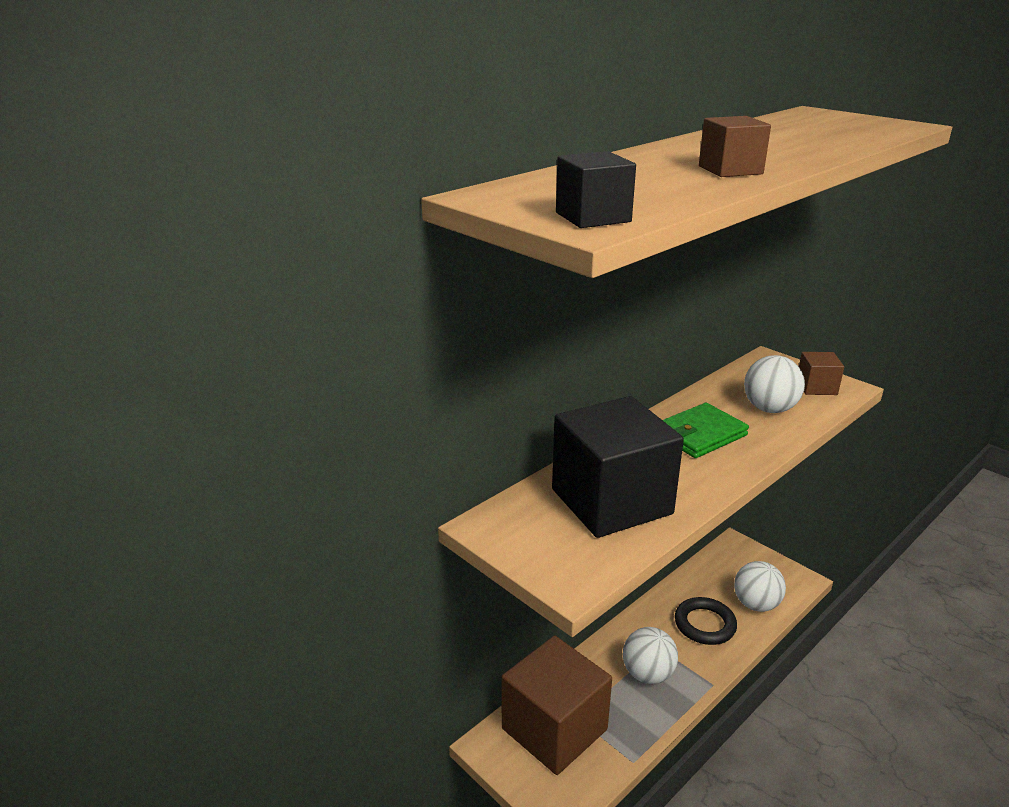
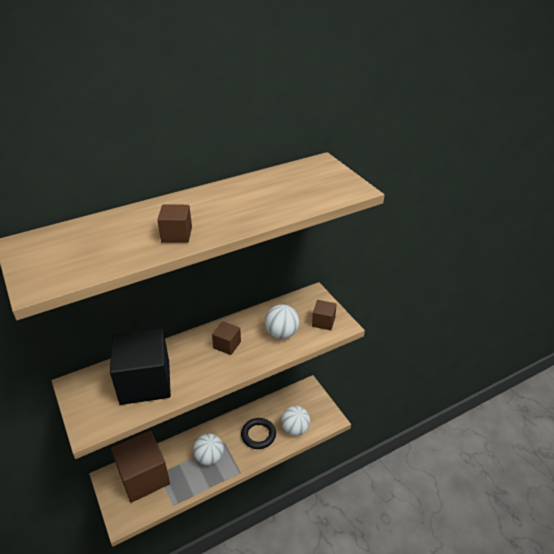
camera: 15 degrees right, 10 degrees up
black cube [556,151,636,228] -> none
green wallet [663,403,749,458] -> brown cube [212,321,241,355]

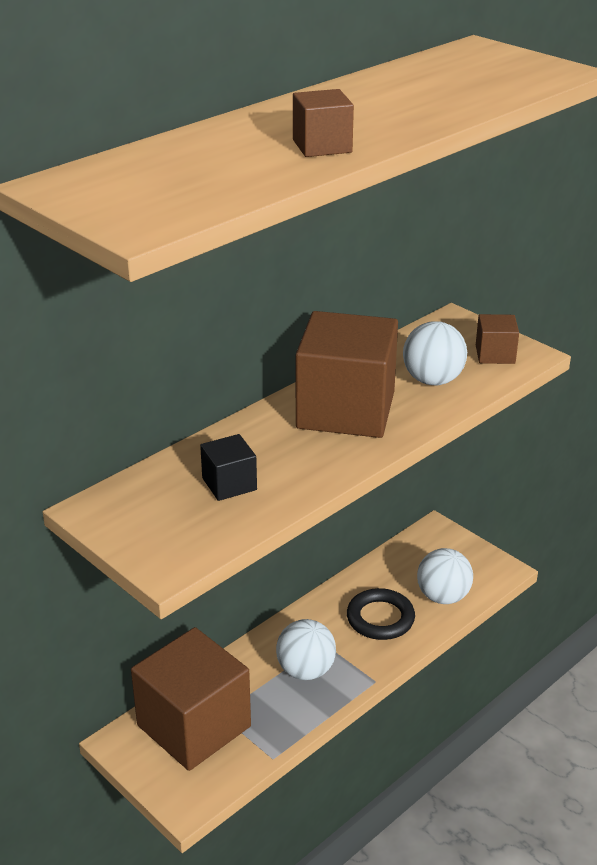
camera: 15 degrees left, 5 degrees down
black cube [110,328,171,405] -> black cube [200,434,257,501], size x0.45
brown cube [212,321,241,355] -> brown cube [296,311,398,438], size x2.22

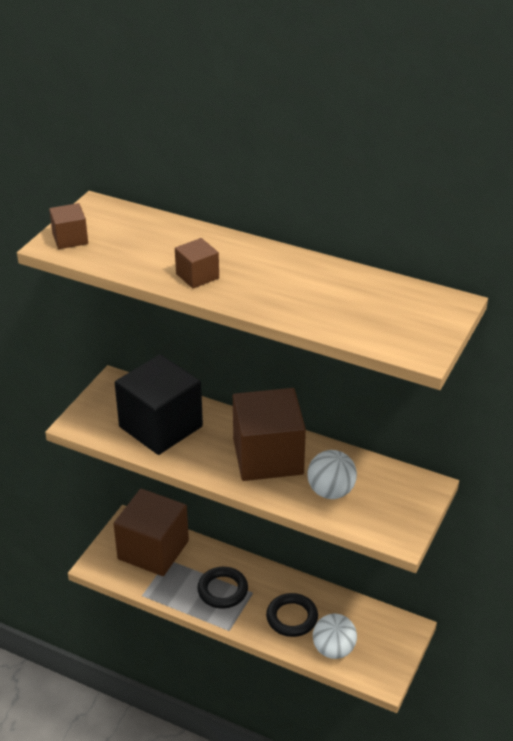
camera: 70 degrees right, 5 degrees up
black cube [200,434,257,501] -> black cube [115,355,203,455], size x2.22
white ball [276,619,336,680] -> black ring [197,567,248,608]
brown cube [476,314,519,364] -> brown cube moved to [49,203,88,249]

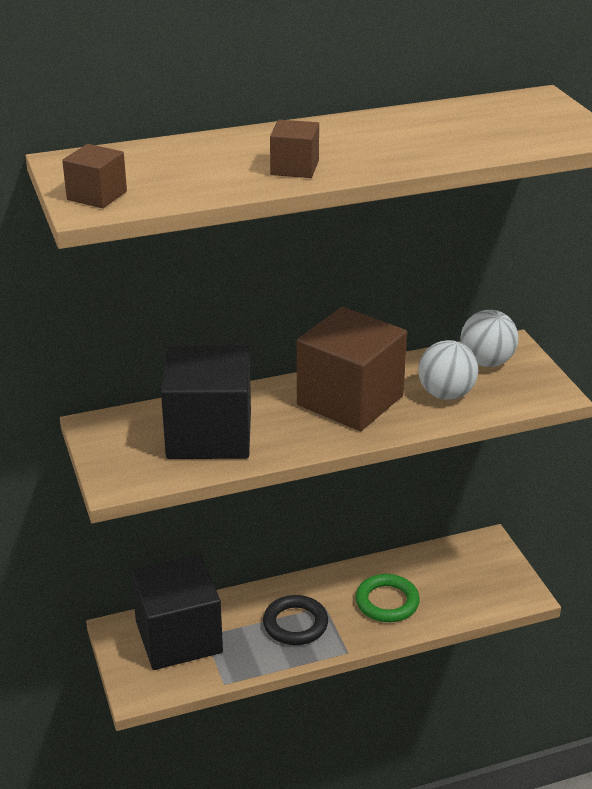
camera: 45 degrees left, 5 degrees down
brown cube [114,489,189,576] -> black cube [131,554,223,670]
black ring [266,593,318,637] -> green ring [356,574,420,622]
white ball [313,614,357,659] -> white ball moved to [460,310,518,367]

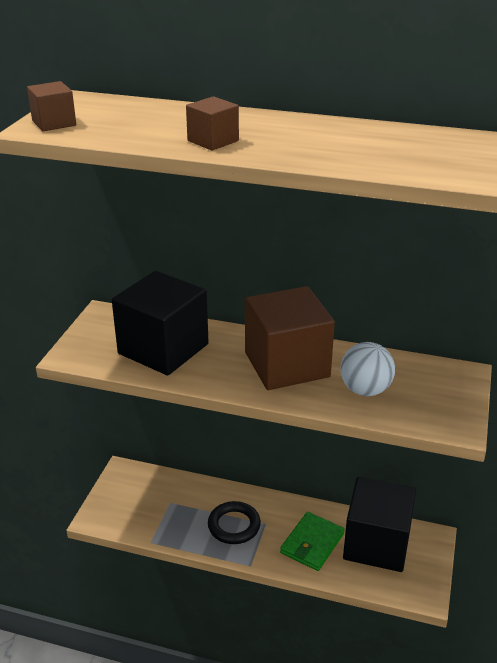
camera: 35 degrees right, 0 degrees up
black cube [131,554,223,670] -> black cube moved to [343,477,416,572]
green ring [356,574,420,622] -> green wallet [280,512,345,571]
white ball [460,310,518,367] -> none

